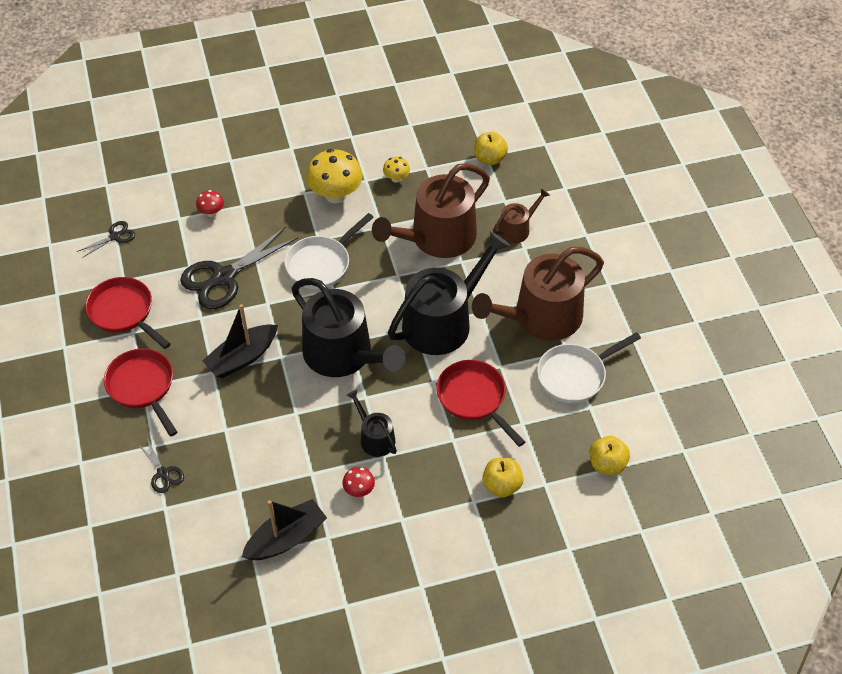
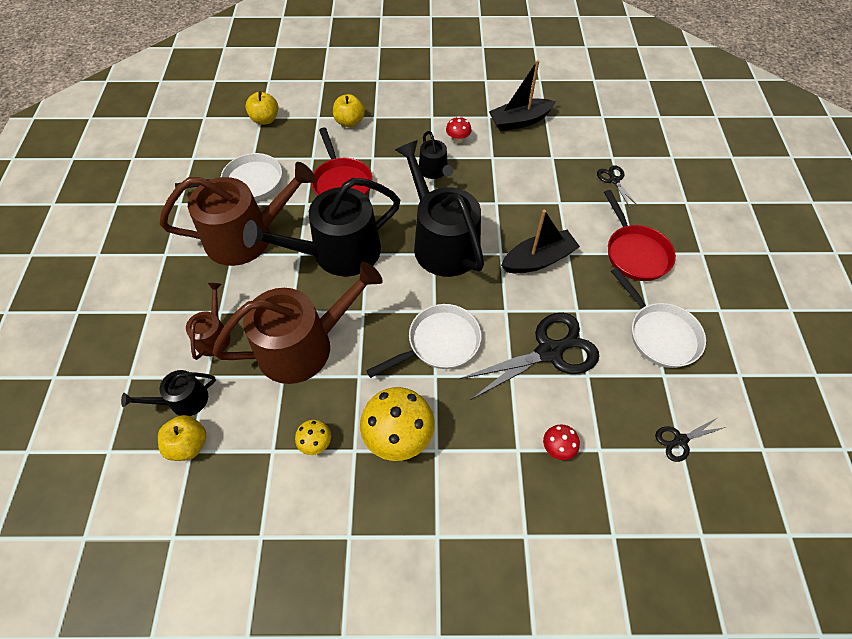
camera: 165 degrees left, 5 degrees up
red pan [85,277,171,349] -> white pan [611,267,706,368]
brown watering can [493,188,550,243] -> brown watering can turned 120 degrees clockwise [186,283,230,360]
none -> black watering can [121,370,216,416]

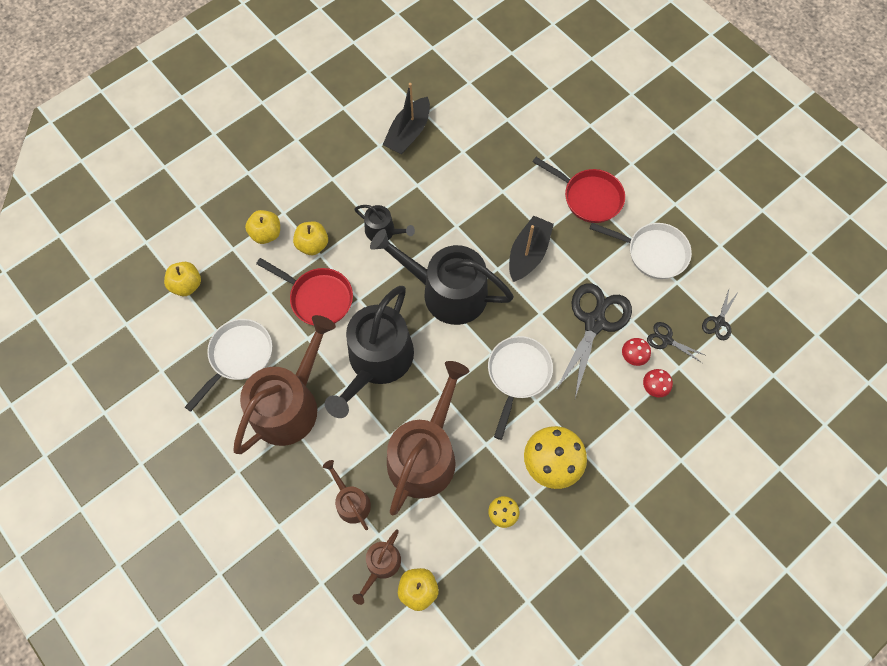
camera: 40 degrees left, 10 degrees up
black watering can [121,370,216,416] -> brown watering can [352,529,401,605]
red mushroom [446,117,472,143] -> red mushroom moved to [622,338,651,366]
black scissors [597,165,638,208] -> black scissors moved to [647,322,705,363]
none -> yellow apple [293,221,328,255]

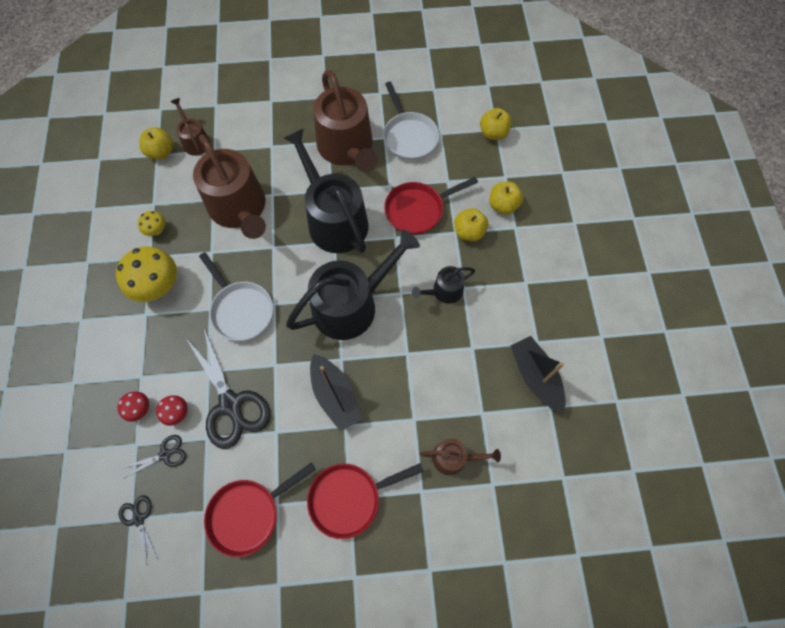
camera: 125 degrees right, 0 degrees up
brown watering can [323,460,371,530] -> brown watering can moved to [420,439,501,475]
white pan [590,223,692,279] -> red pan [204,463,316,557]

